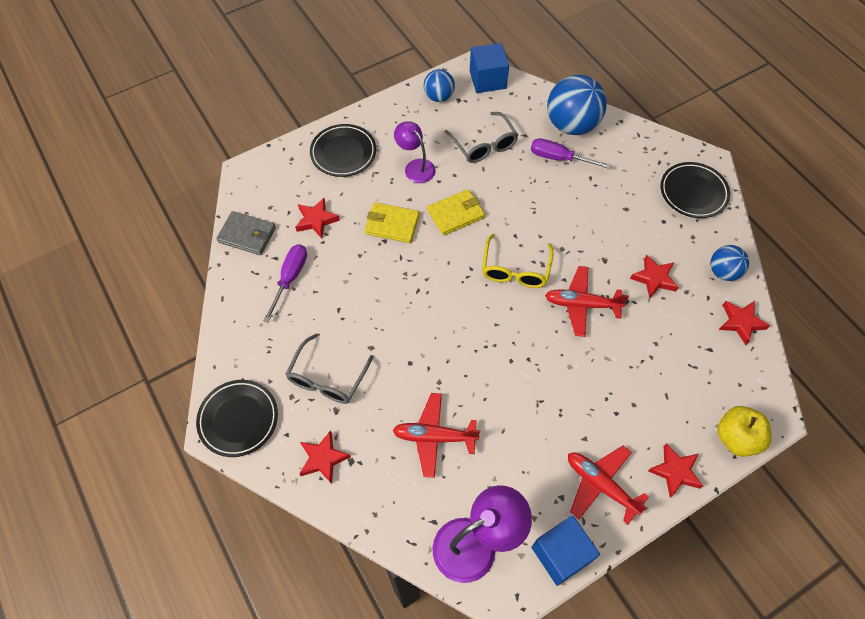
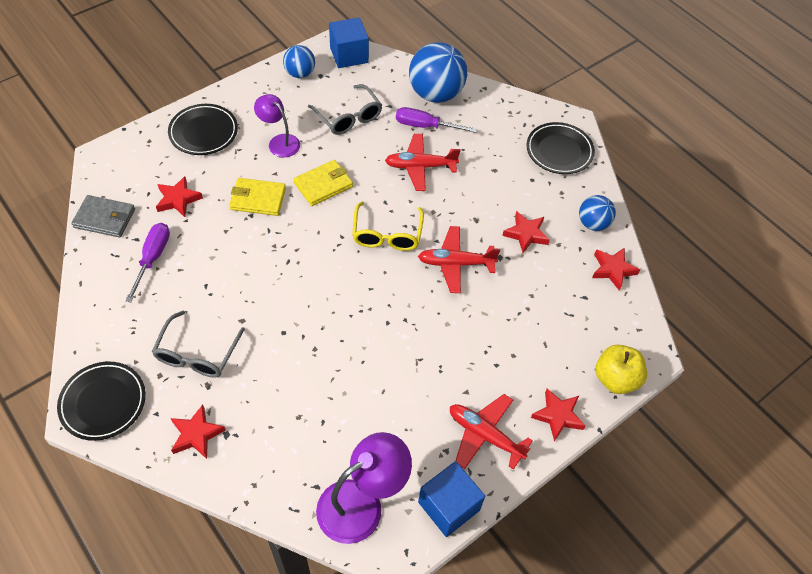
camera: 10 degrees left, 5 degrees down
red plane [392,393,480,478] -> red plane moved to [385,134,461,191]

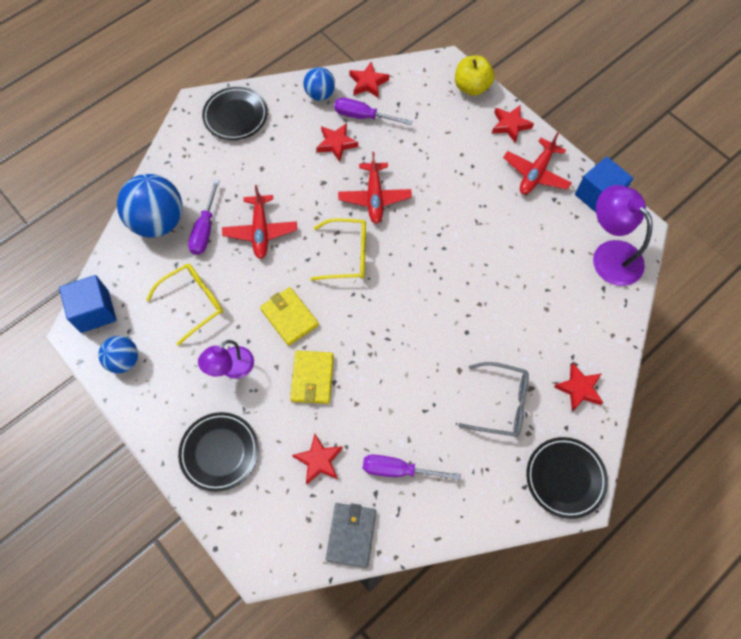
camera: 90 degrees left, 10 degrees up
grey glasses [308,84,382,135] -> yellow glasses [146,264,223,346]
none -> purple screwdriver [334,98,412,125]

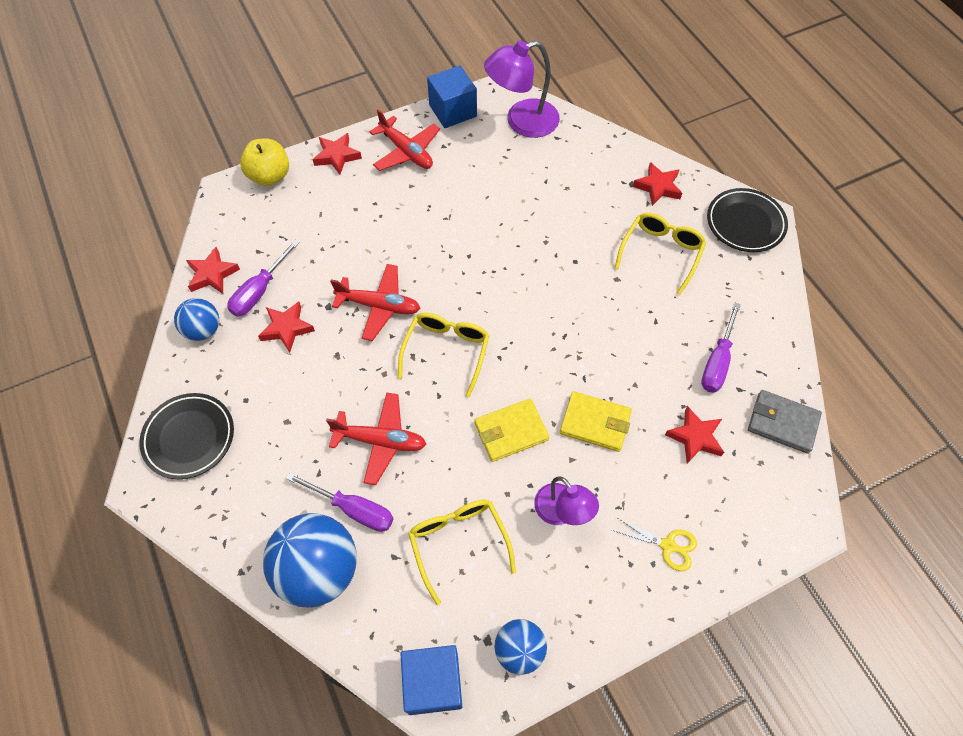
camera: 75 degrees left, 5 degrees down
black plate [178,412,258,492] -> yellow scissors [612,517,697,571]
grey glasses [458,362,529,437] -> yellow glasses [615,213,706,295]

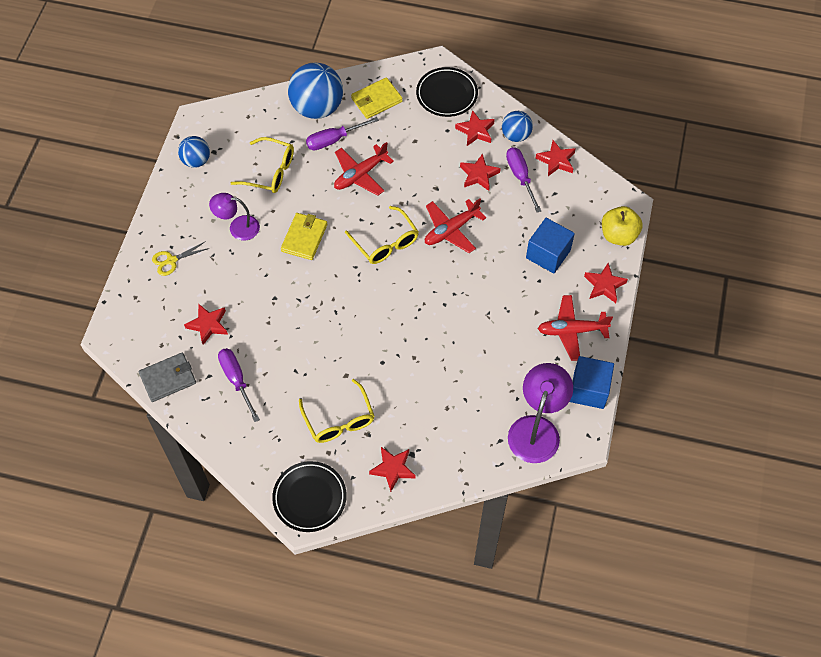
camera: 130 degrees right, 0 degrees up
blue cube [400,645,462,715] -> blue cube moved to [526,218,575,274]
yellow wallet [560,391,632,452] -> yellow wallet moved to [351,77,403,119]
none -> red star [455,110,495,146]

